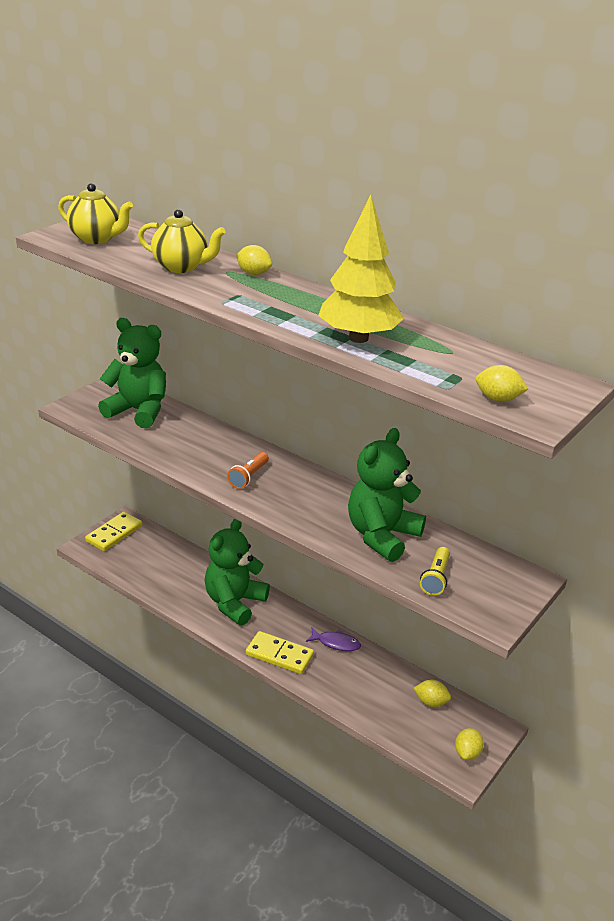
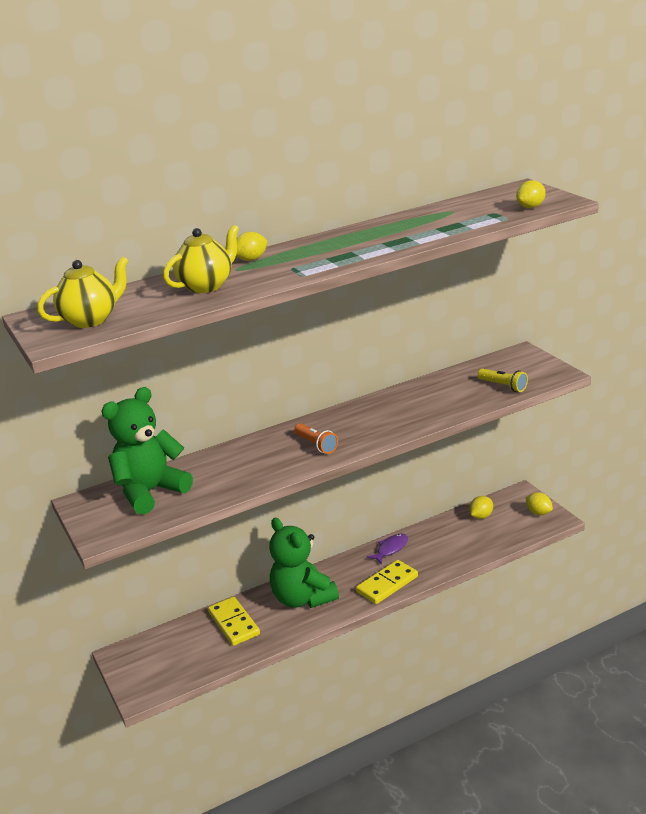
camera: 60 degrees left, 5 degrees down
yellow domino [85,512,142,551] -> yellow domino moved to [208,597,260,646]
yellow tree [318,195,404,343] -> none
green teddy bear [348,428,426,562] -> none

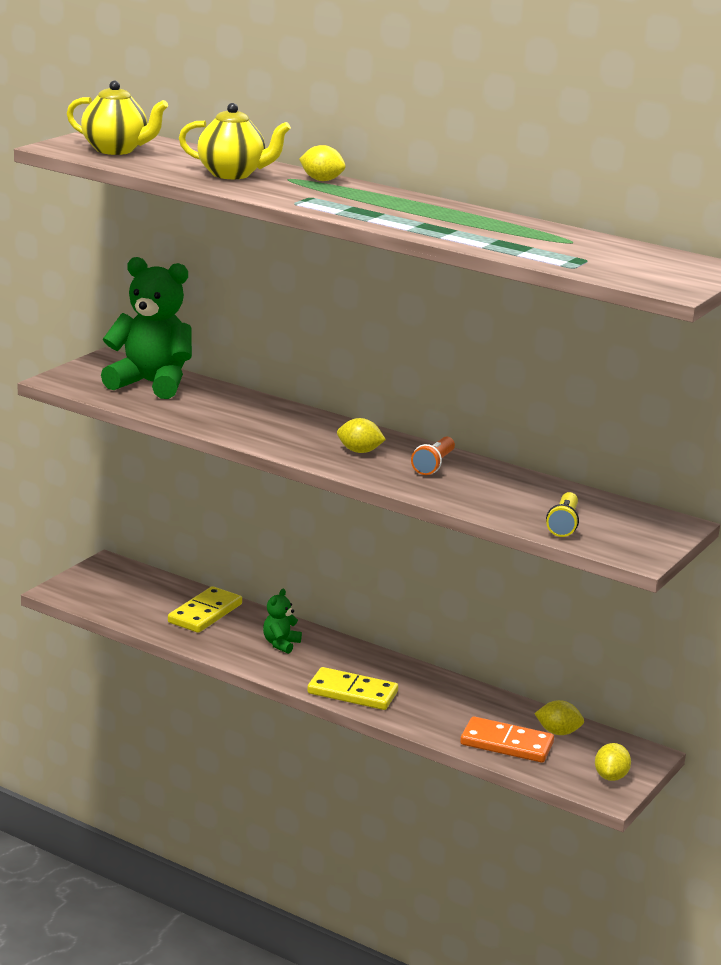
camera: 55 degrees right, 5 degrees down
green teddy bear [269,518,339,608] -> green teddy bear [263,589,302,654], size x0.45
orange flashlight [294,423,338,454] -> orange flashlight moved to [411,437,455,475]
purple fish [367,533,408,564] -> none
yellow lemon [516,180,546,208] -> yellow lemon moved to [337,418,386,453]
none -> orange domino [460,716,554,763]

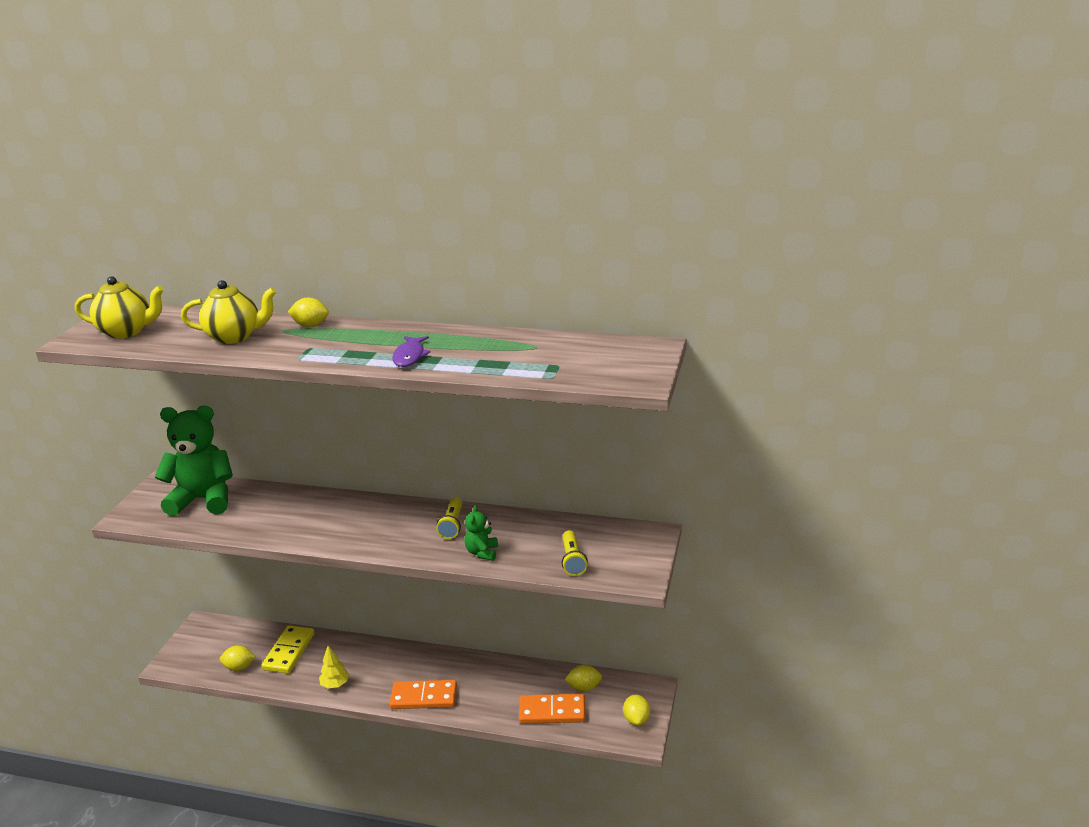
camera: 15 degrees left, 5 degrees up
green teddy bear [263,589,302,654] -> green teddy bear moved to [464,505,498,561]
yellow domino [307,667,398,710] -> orange domino [389,680,457,709]
yellow lemon [337,418,386,453] -> yellow lemon moved to [220,646,255,671]
orange flashlight [411,437,455,475] -> yellow flashlight [436,497,462,539]
none -> yellow tree [319,646,349,688]
none -> purple fish [392,336,431,367]

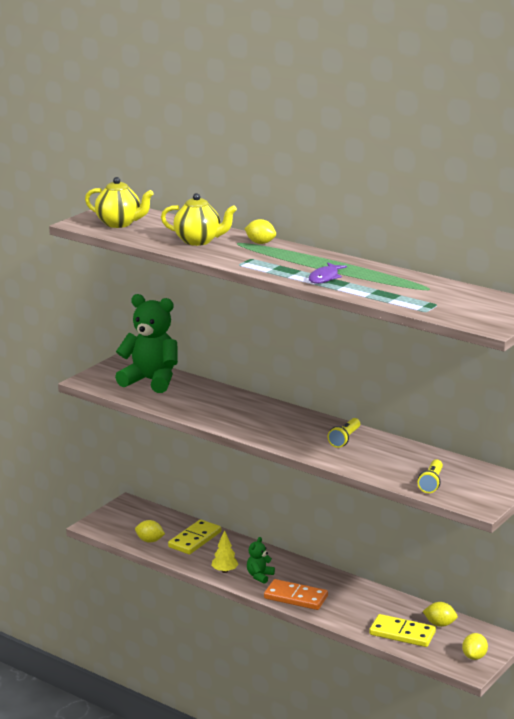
camera: 20 degrees right, 5 degrees down
green teddy bear [464,505,498,561] -> green teddy bear moved to [247,537,275,584]
orange domino [519,694,586,724] -> yellow domino [369,614,436,647]

